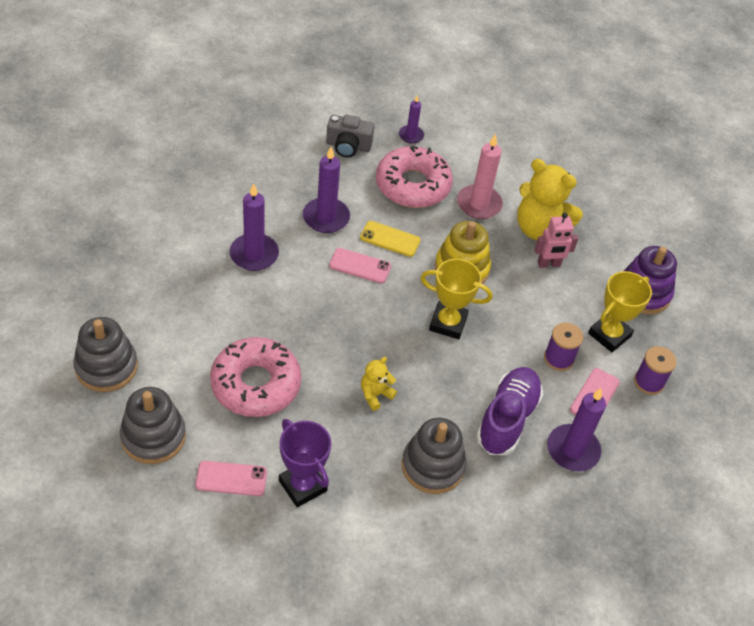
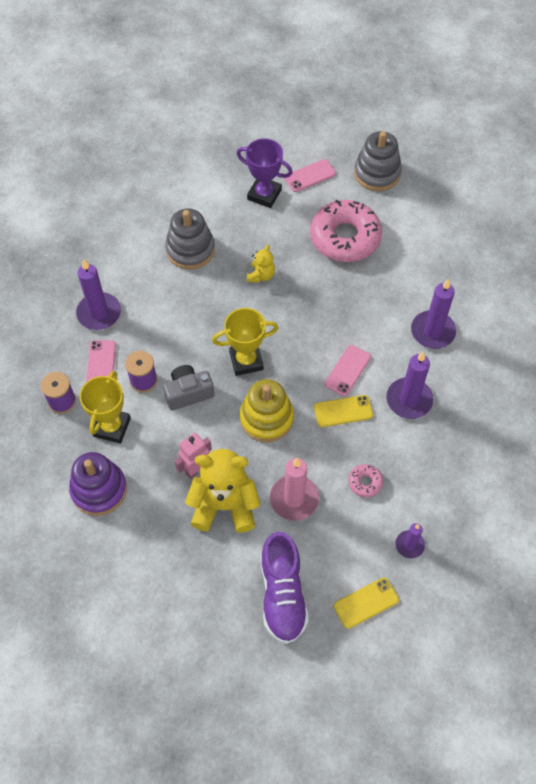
camera: 155 degrees right, 10 degrees up
grey stacking toy [73,317,138,392] -> none
grey camera [326,114,374,158] -> grey camera moved to [163,365,214,410]
pink phone [329,248,391,283] -> pink phone turned 45 degrees counterclockwise [325,345,371,396]
pink donut [376,146,453,208] -> pink donut [348,464,384,497], size x0.43
purple shoe [476,367,543,455] -> purple shoe moved to [261,531,309,644]
none -> yellow phone [334,577,399,629]

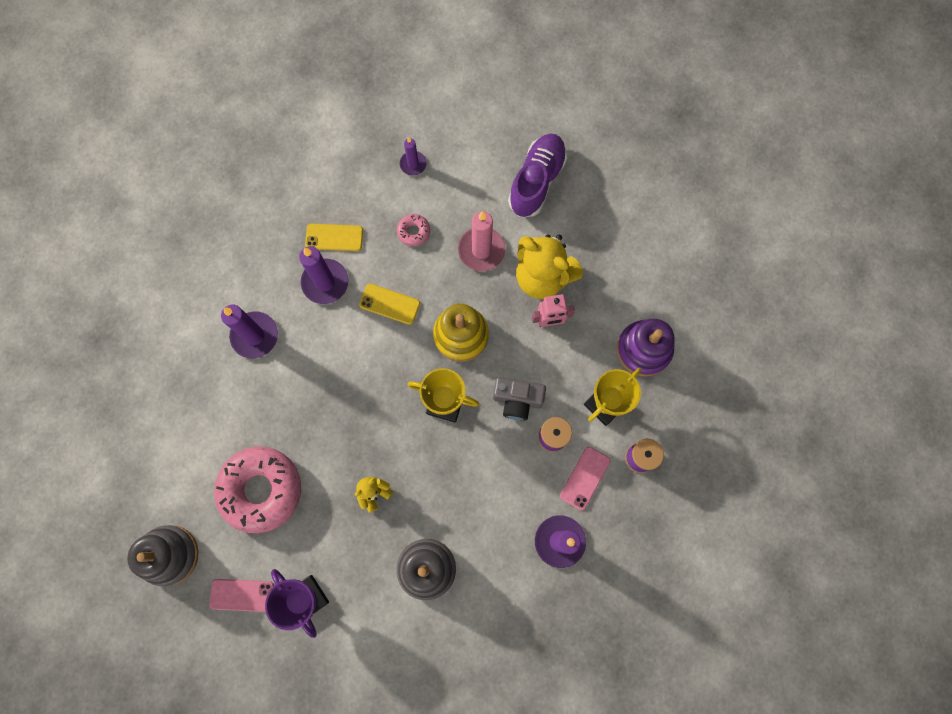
camera: 150 degrees left, 15 degrees up
pink phone [325,345,371,396] -> none
yellow phone [334,577,399,629] -> yellow phone moved to [305,224,363,251]

